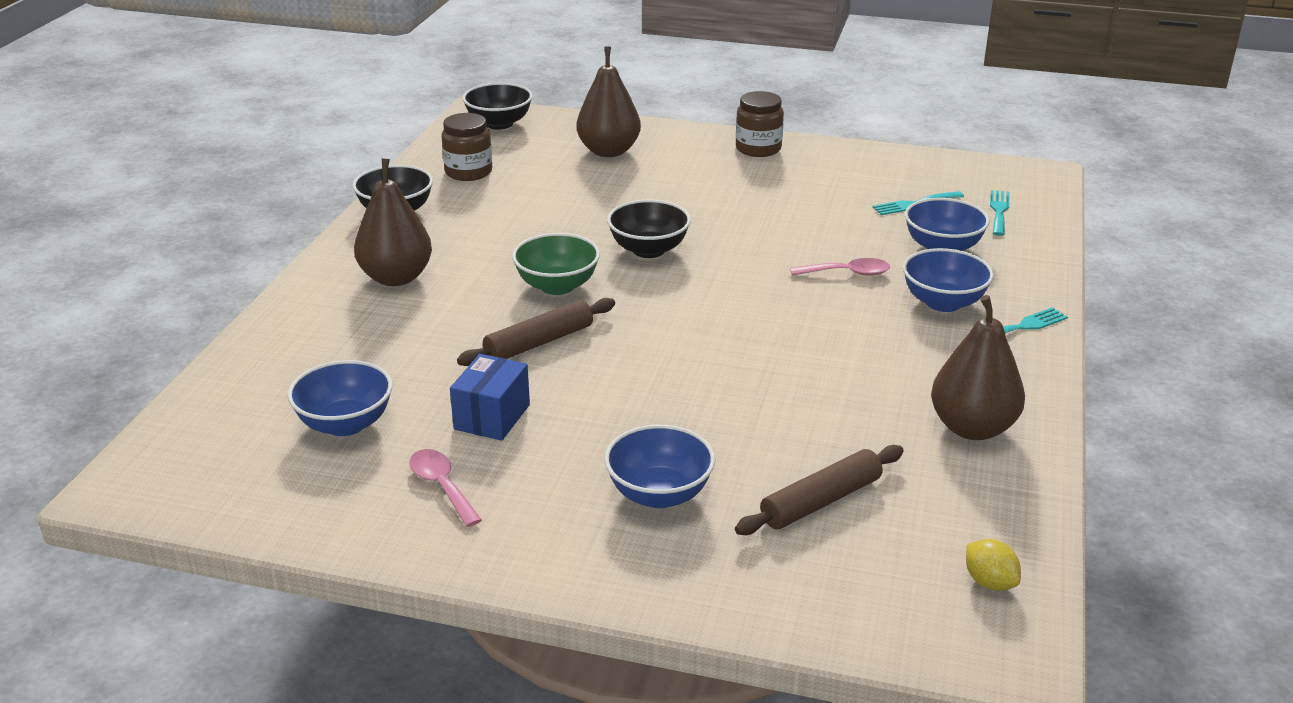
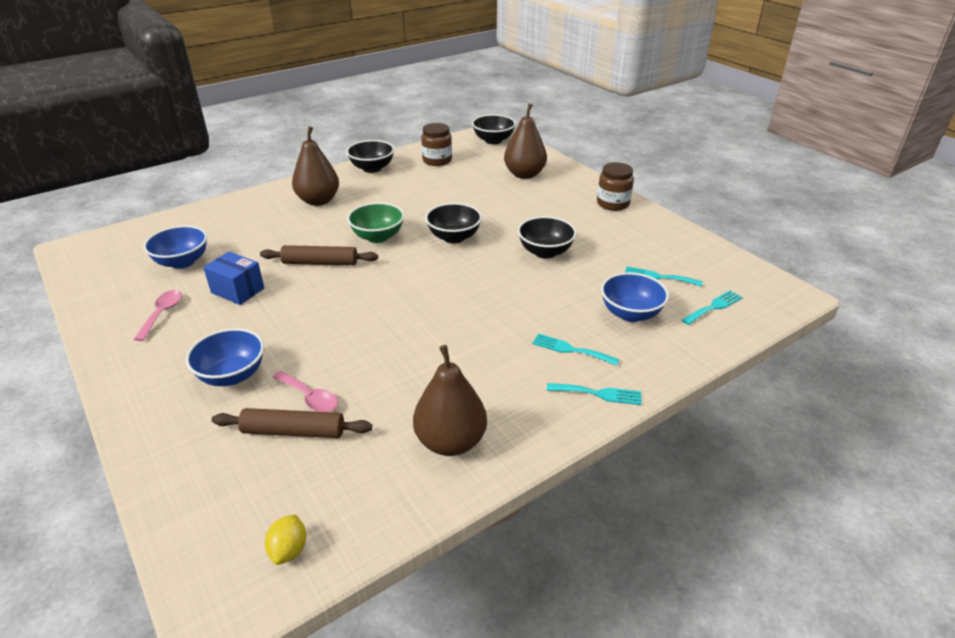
camera: 40 degrees right, 5 degrees up
blue box [450,354,530,441] -> blue box turned 60 degrees clockwise [203,251,264,305]
pink spoon [790,258,890,276] -> pink spoon moved to [273,371,338,412]
blue bowl [903,248,994,312] -> turquoise fork [532,333,619,366]
none -> black bowl [518,216,577,259]

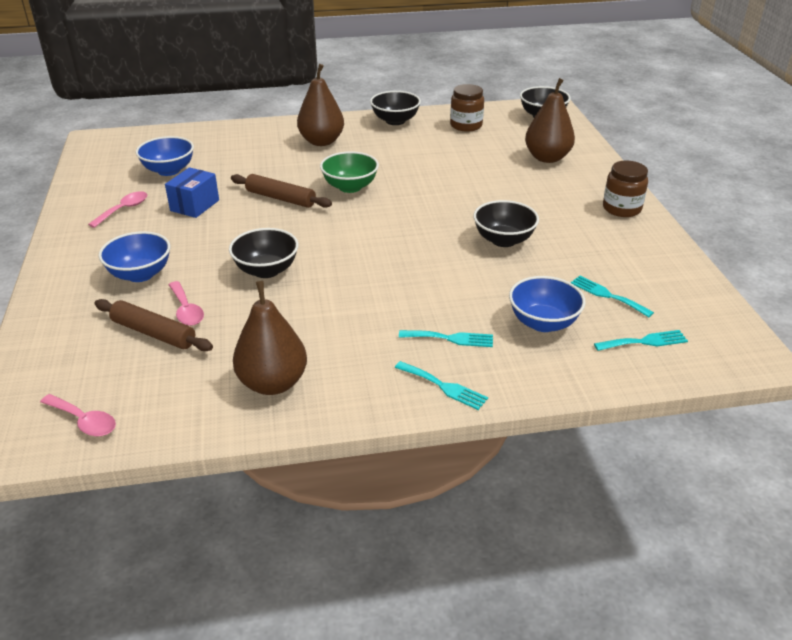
camera: 25 degrees right, 0 degrees up
blue box [203,251,264,305] -> blue box turned 60 degrees clockwise [165,167,219,218]
yellow lemon [265,514,306,565] -> pink spoon [40,394,116,436]
black bowl [425,203,482,243] -> black bowl moved to [229,228,299,278]
turquoise fork [532,333,619,366] -> turquoise fork turned 135 degrees clockwise [399,330,493,347]

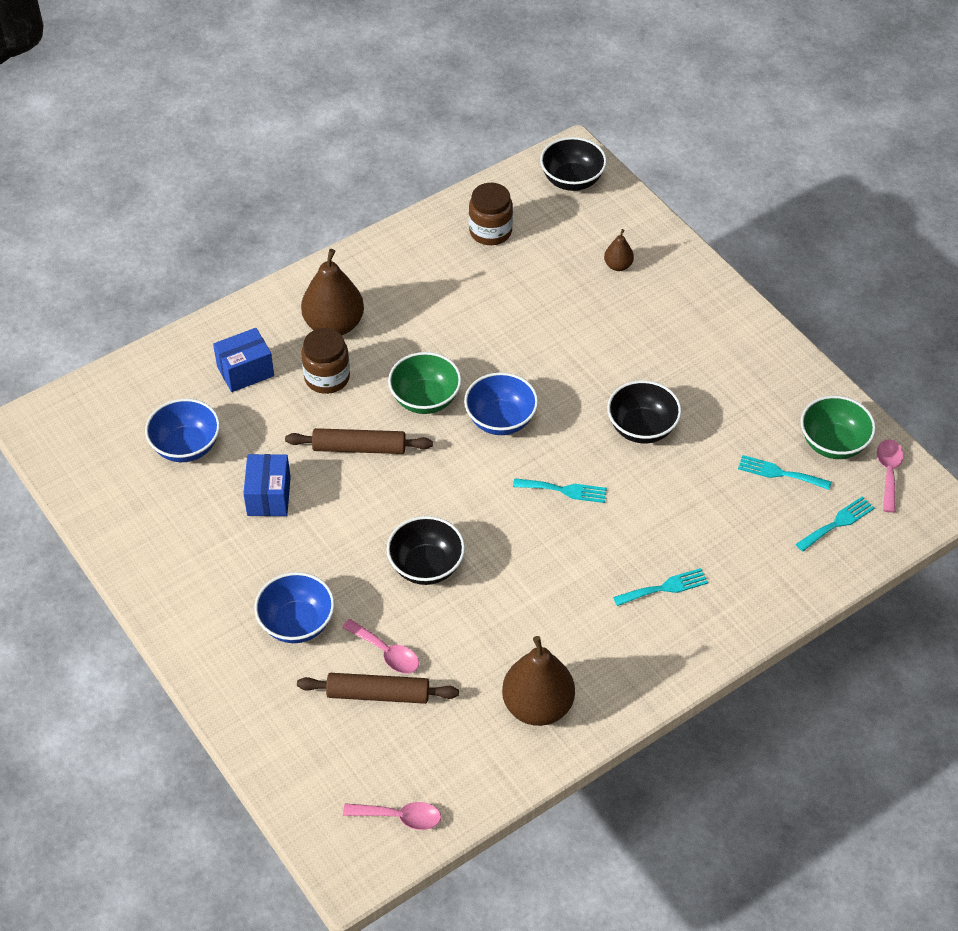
camera: 25 degrees left, 15 degrees up
pink spoon [88,191,147,228] -> pink spoon moved to [877,439,904,512]
black bowl [370,91,421,125] -> none
turquoise fork [395,361,488,410] -> turquoise fork moved to [513,478,607,503]
blue bowl [509,276,586,332] -> blue bowl moved to [464,372,538,435]
brown pear [525,78,575,163] -> brown pear [604,229,634,271], size x0.49
brown jar [603,161,648,217] -> brown jar moved to [301,328,350,394]
none -> blue box [213,328,274,392]
none -> green bowl [801,395,876,459]

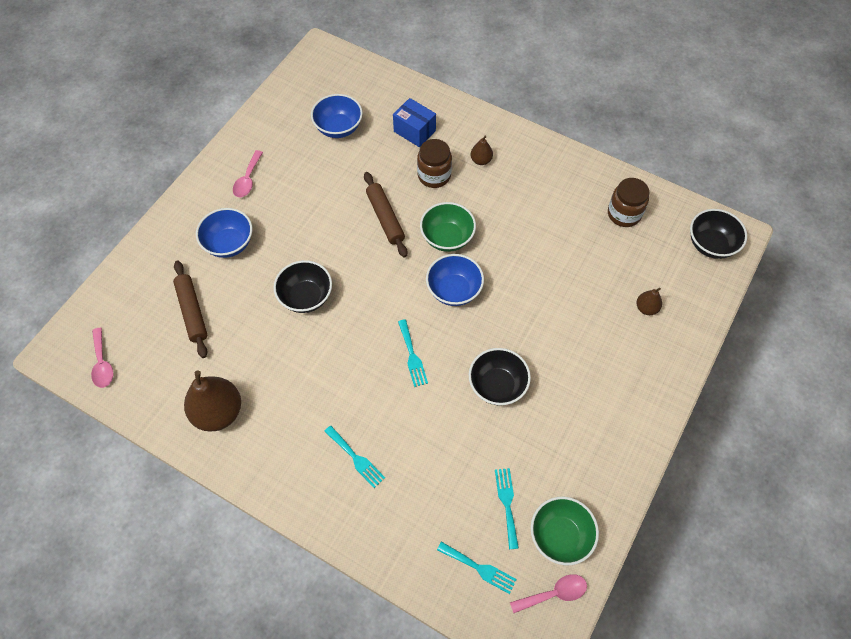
camera: 65 degrees right, 10 degrees up
blue box [243,454,291,516] -> none
brown pear [301,249,364,335] -> brown pear [470,136,493,165], size x0.49
pink spoon [342,619,419,674] -> pink spoon moved to [233,150,263,197]

